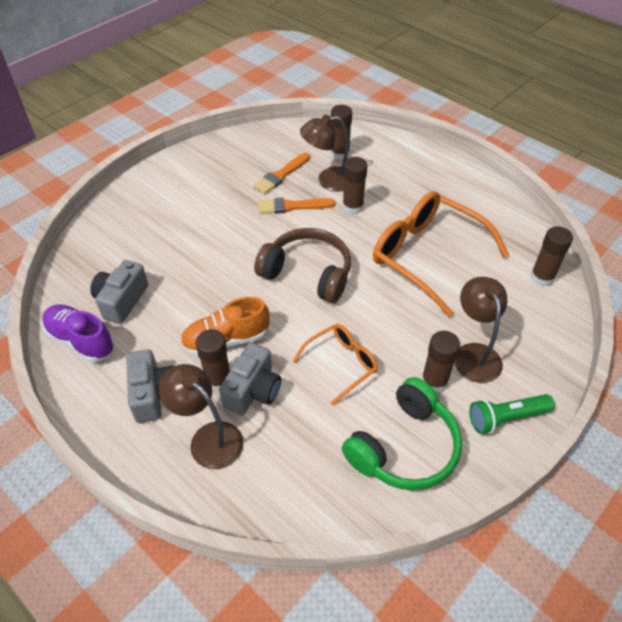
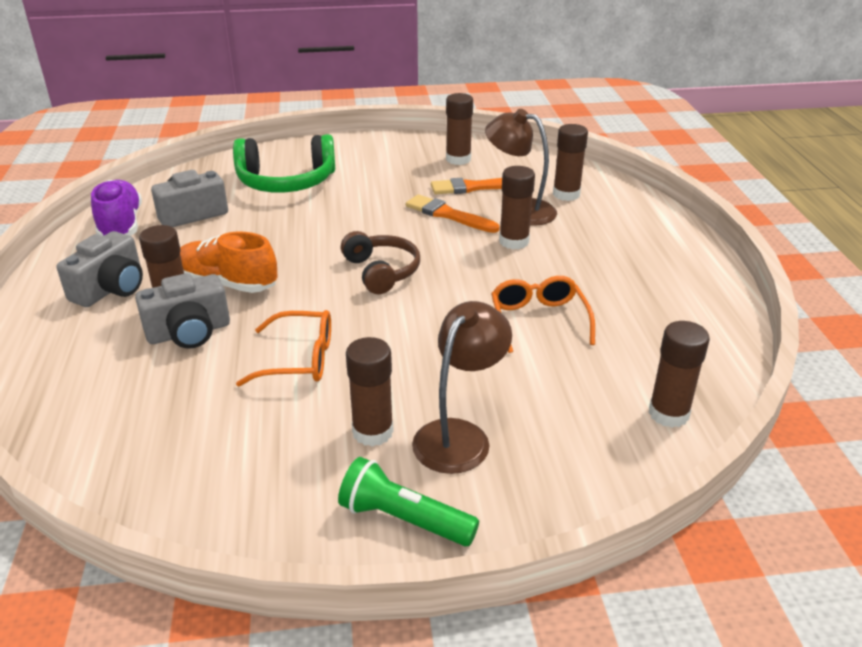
camera: 40 degrees right, 15 degrees down
brown lamp [159,364,244,469] -> none
brown headphones [254,228,351,303] -> brown headphones [341,231,420,294], size x0.66
green headphones [342,377,462,490] -> green headphones moved to [233,134,335,192]
orange glasses [373,191,509,317] -> orange glasses [491,276,595,353], size x0.53
none -> brown glue stick [446,93,473,165]

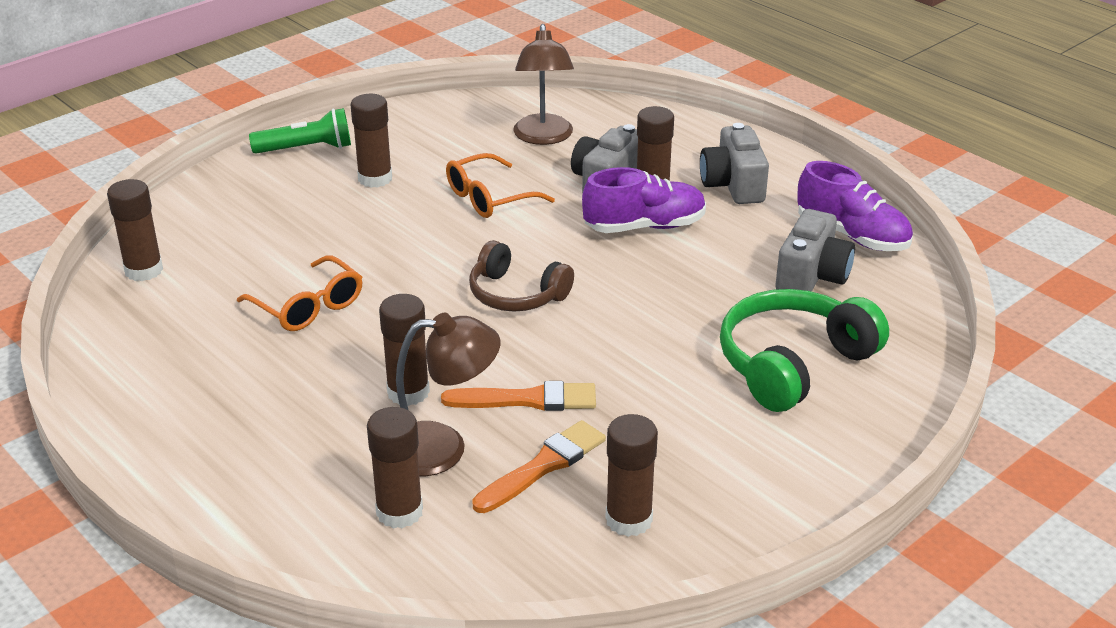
camera: 145 degrees right, 0 degrees up
orange shoe [180,232,278,293] -> purple shoe [582,167,706,233]
brown lamp [412,301,512,474] -> brown lamp moved to [513,24,574,145]

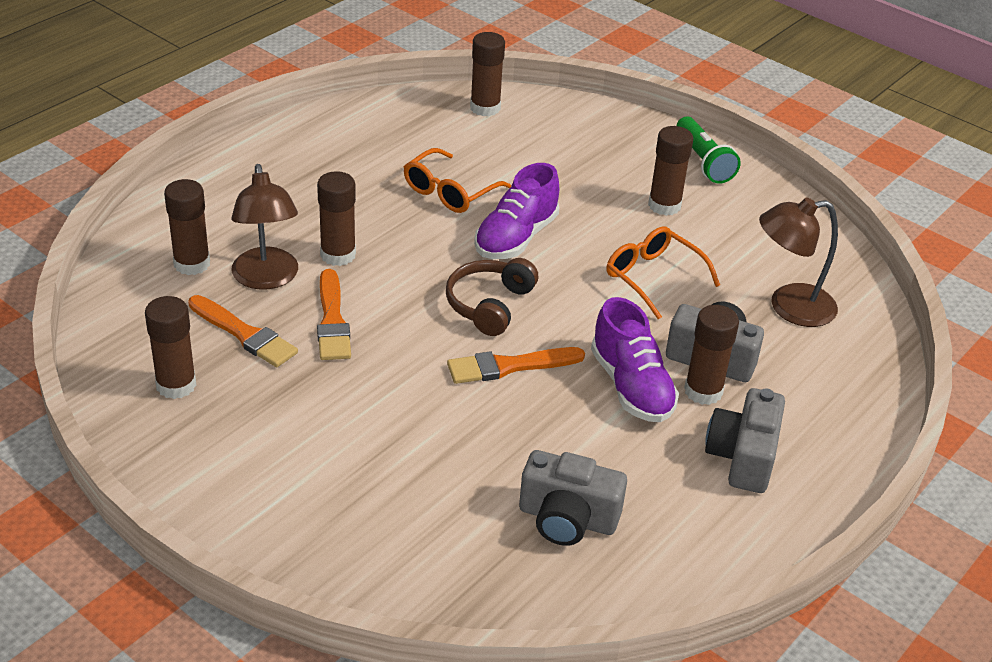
camera: 80 degrees right, 5 degrees up
grey camera [700,123,769,204] -> grey camera turned 60 degrees counterclockwise [705,388,785,493]
green headphones [720,289,889,412] -> none
purple shoe [797,161,913,251] -> purple shoe moved to [474,163,559,259]
none -> orange brush [447,347,585,384]

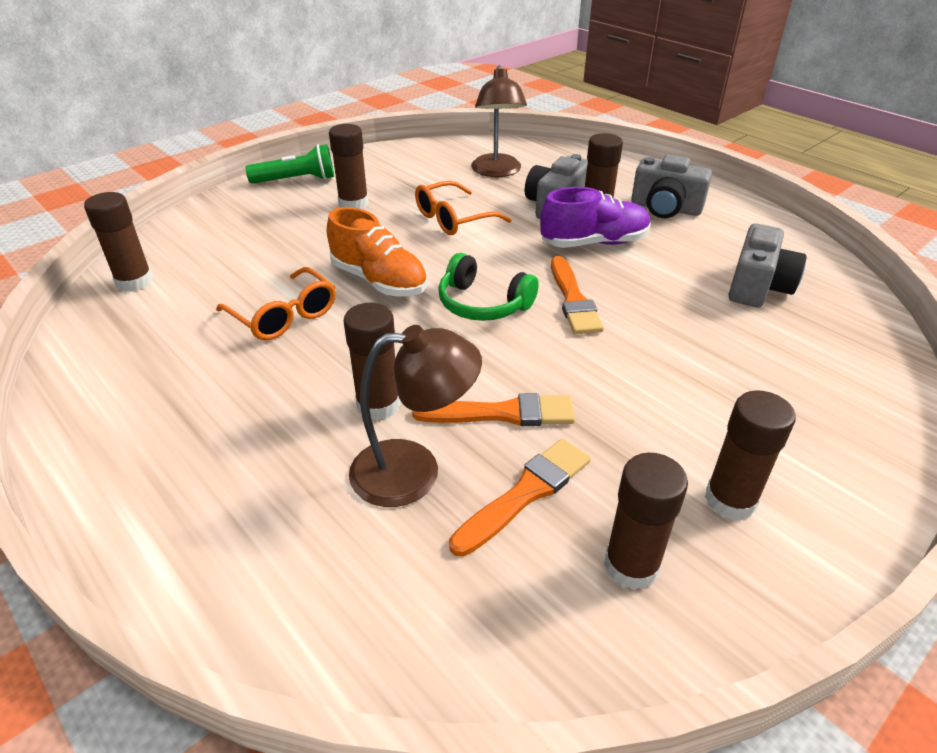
camera: 80 degrees left, 0 degrees up
brown glue stick [164,179,210,275] -> brown glue stick moved to [705,390,796,520]
brown headphones [446,258,538,336] -> green headphones [438,253,539,321]
purple shoe [474,163,559,259] -> orange shoe [327,207,428,297]

